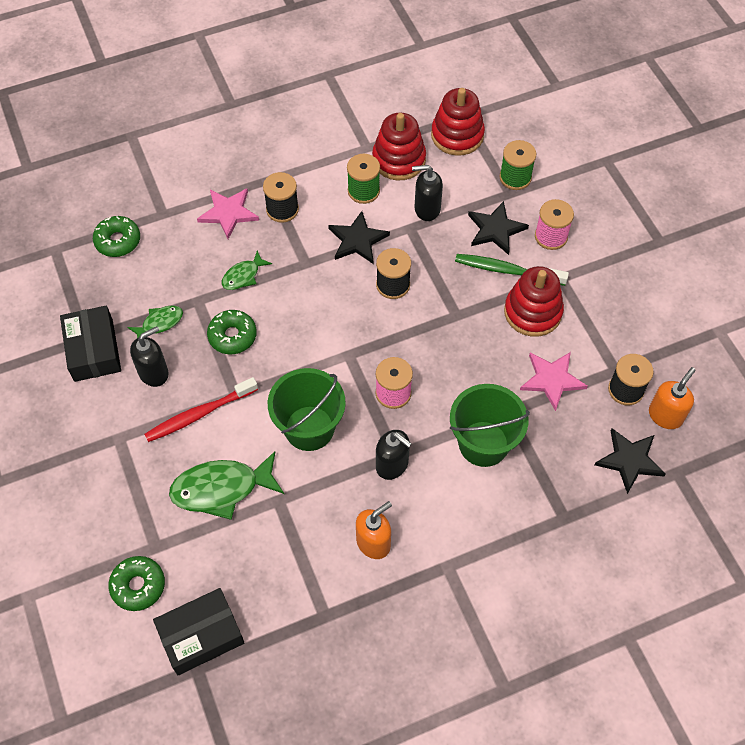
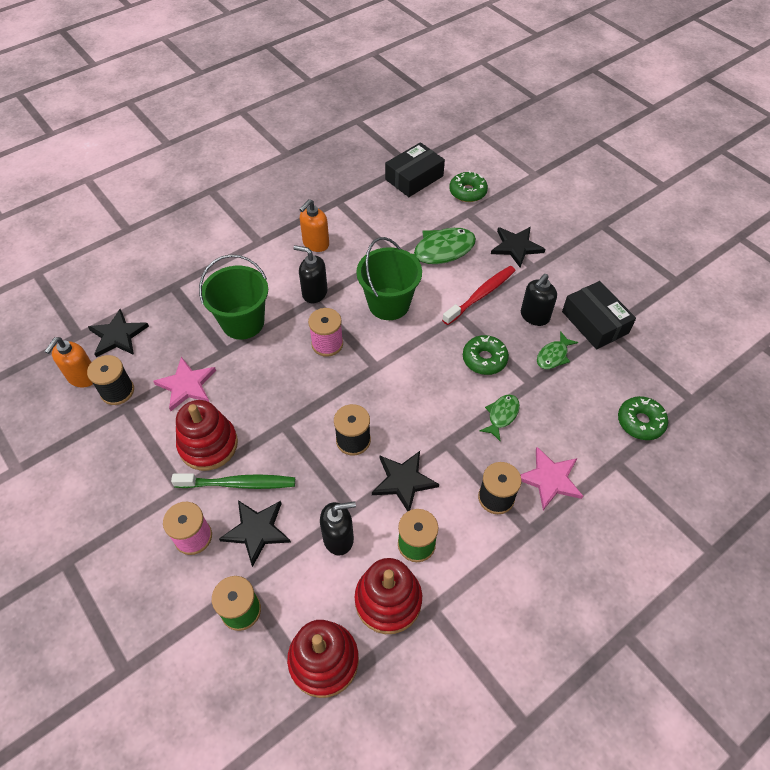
camera: 165 degrees right, 5 degrees down
none -> black star [491,227,545,267]

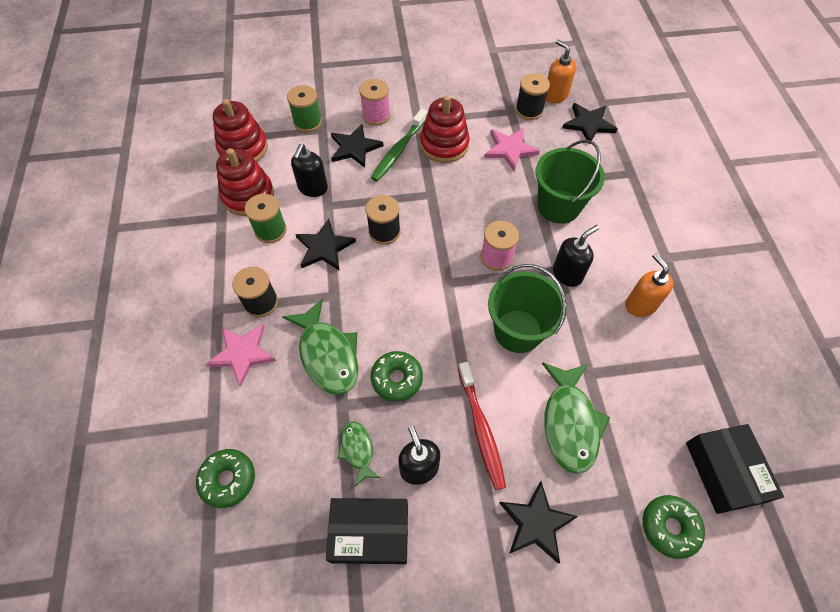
camera: 120 degrees right, 5 degrees up
green fish [479,394,520,442] -> green fish [282,298,358,395], size x1.85

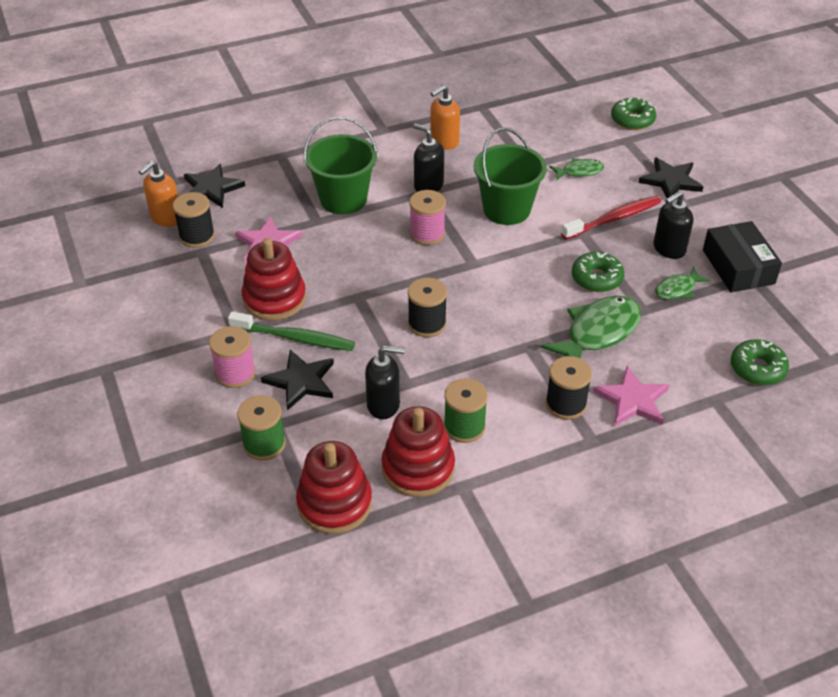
camera: 105 degrees left, 15 degrees down
black star [295,219,356,270] -> none
green fish [542,362,610,474] -> green fish [549,158,604,181], size x0.54
black box [686,424,784,514] -> none

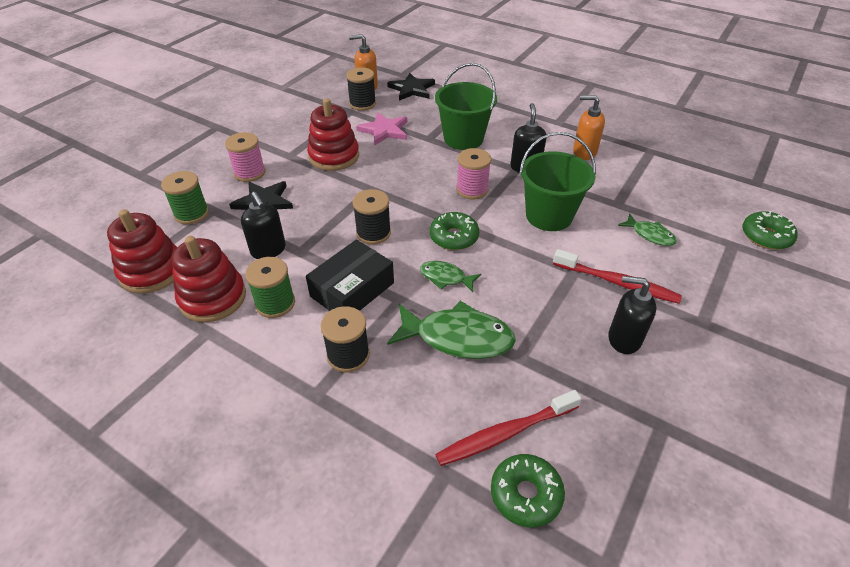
camera: 55 degrees right, 0 degrees up
green toothbrush [228,312,355,351] -> none
green donut [572,252,624,292] -> green donut moved to [430,212,479,250]
pink star [593,366,669,426] -> none
black star [639,157,703,199] -> none
green fish [655,267,711,300] -> green fish moved to [420,261,481,292]
black box [703,221,782,292] -> black box moved to [306,240,394,311]
none -> red toothbrush [435,390,582,466]

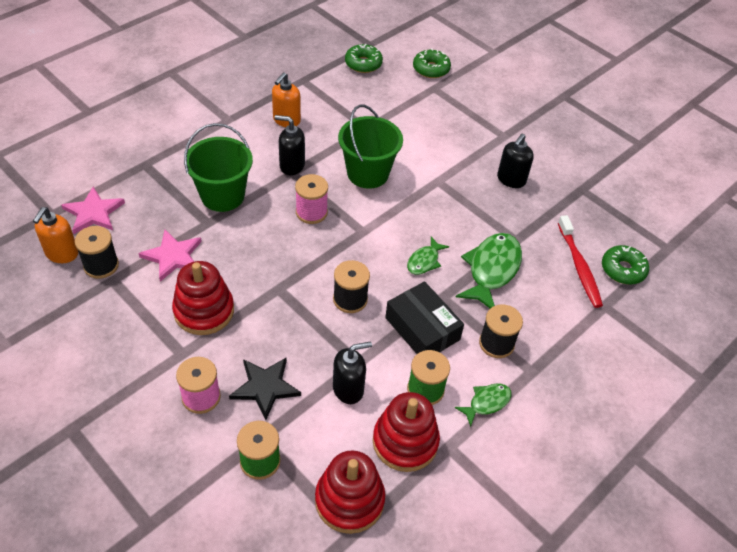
camera: 80 degrees left, 5 degrees up
black star [387,73,435,101] -> pink star [61,187,125,234]
green donut [430,212,479,250] -> green donut moved to [345,44,383,73]
red toothbrush [553,249,682,304] -> none
green fish [618,213,677,246] -> green fish moved to [455,384,512,427]

